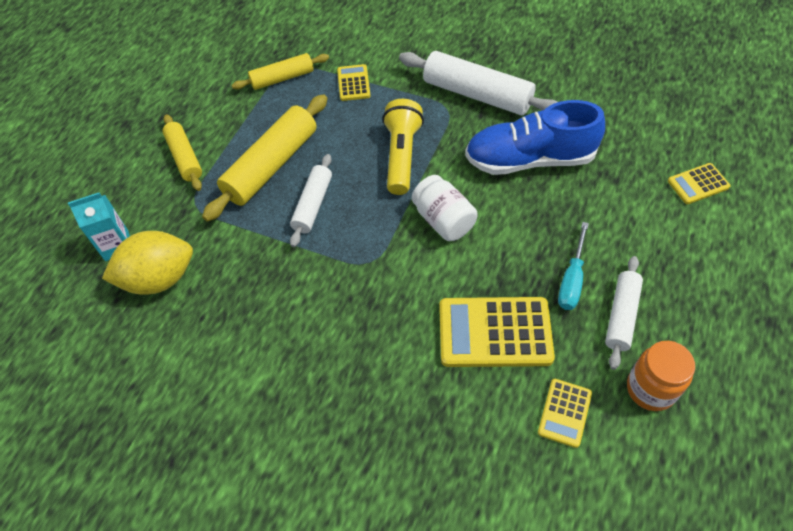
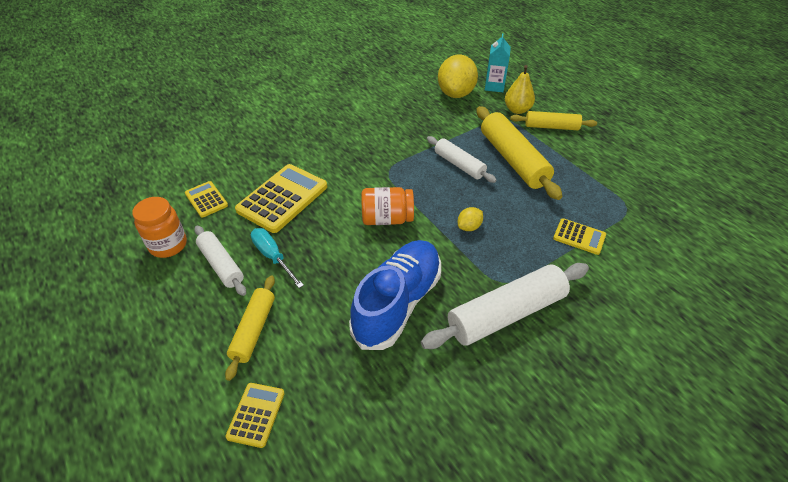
camera: 120 degrees right, 10 degrees down
yellow rolling pin [232,53,329,90] -> yellow rolling pin moved to [225,276,275,381]
yellow flashlight [383,99,424,195] -> yellow lemon [458,207,483,231]
white jar [412,175,478,241] -> orange jar [361,187,414,225]
none -> yellow pear [505,65,535,114]

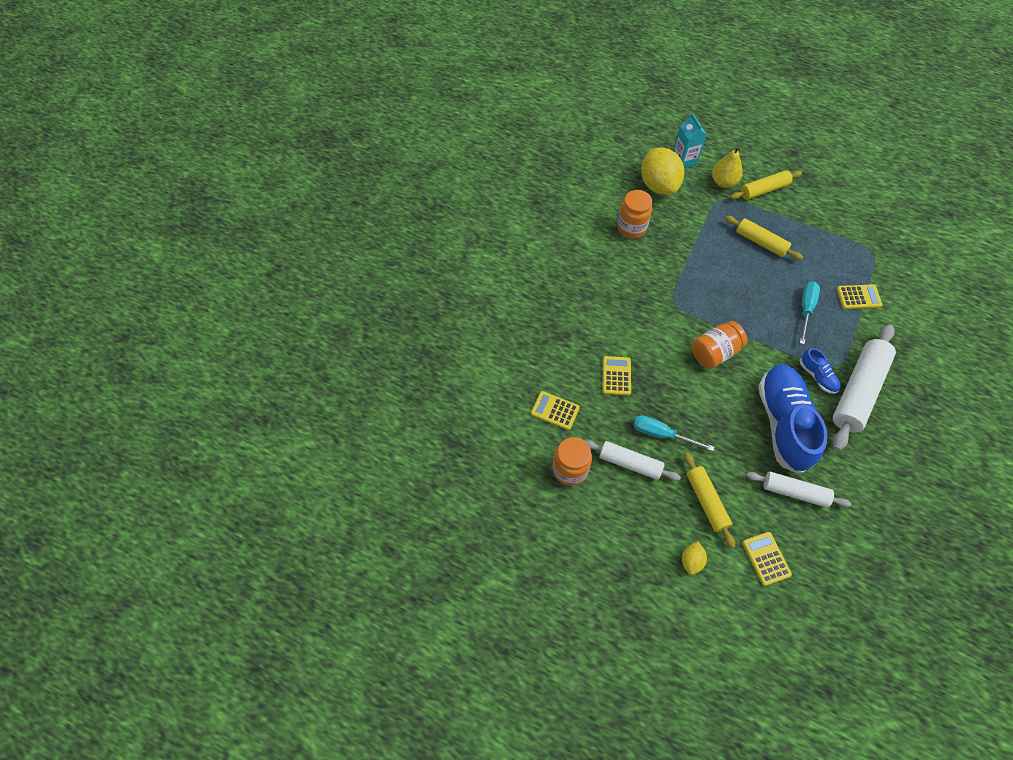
camera: 30 degrees left, 15 degrees up
yellow calculator [235,164,327,233] -> yellow calculator [603,356,631,396], size x0.53
white rolling pin [427,136,497,183] -> white rolling pin moved to [746,471,851,508]
yellow lemon [458,207,483,231] -> yellow lemon moved to [682,541,707,575]
yellow rolling pin [476,106,562,200] -> yellow rolling pin [725,216,803,260], size x0.60
none -> orange jar [617,190,652,239]
none -> turquoise screwdriver [800,281,820,344]
none -> blue shoe [800,348,841,394]

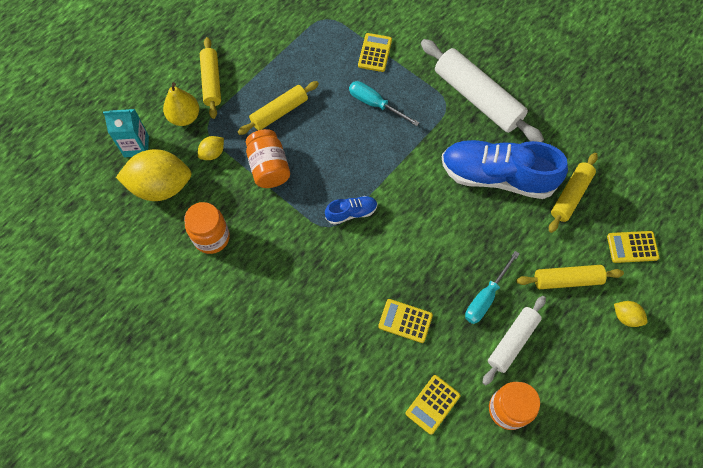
camera: 75 degrees left, 5 degrees up
orange jar [692,321,748,369] -> orange jar moved to [246,129,290,188]
white rolling pin [746,471,851,508] -> yellow rolling pin [549,153,598,233]
blue shoe [800,348,841,394] -> blue shoe moved to [325,196,378,225]
none -> yellow lemon [198,136,224,160]

